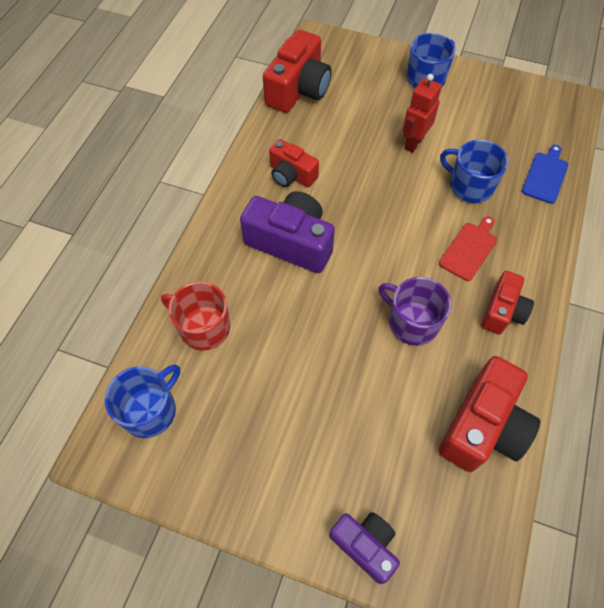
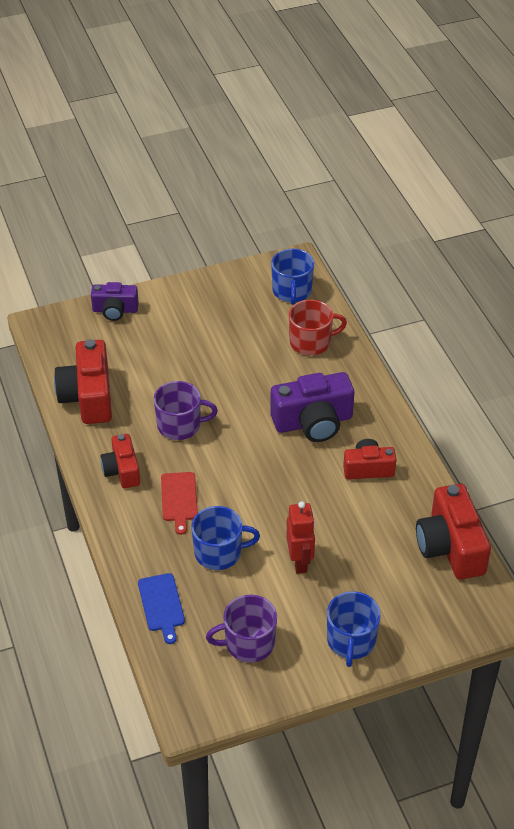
camera: 140 degrees right, 15 degrees down
none -> purple mug [206,595,277,663]

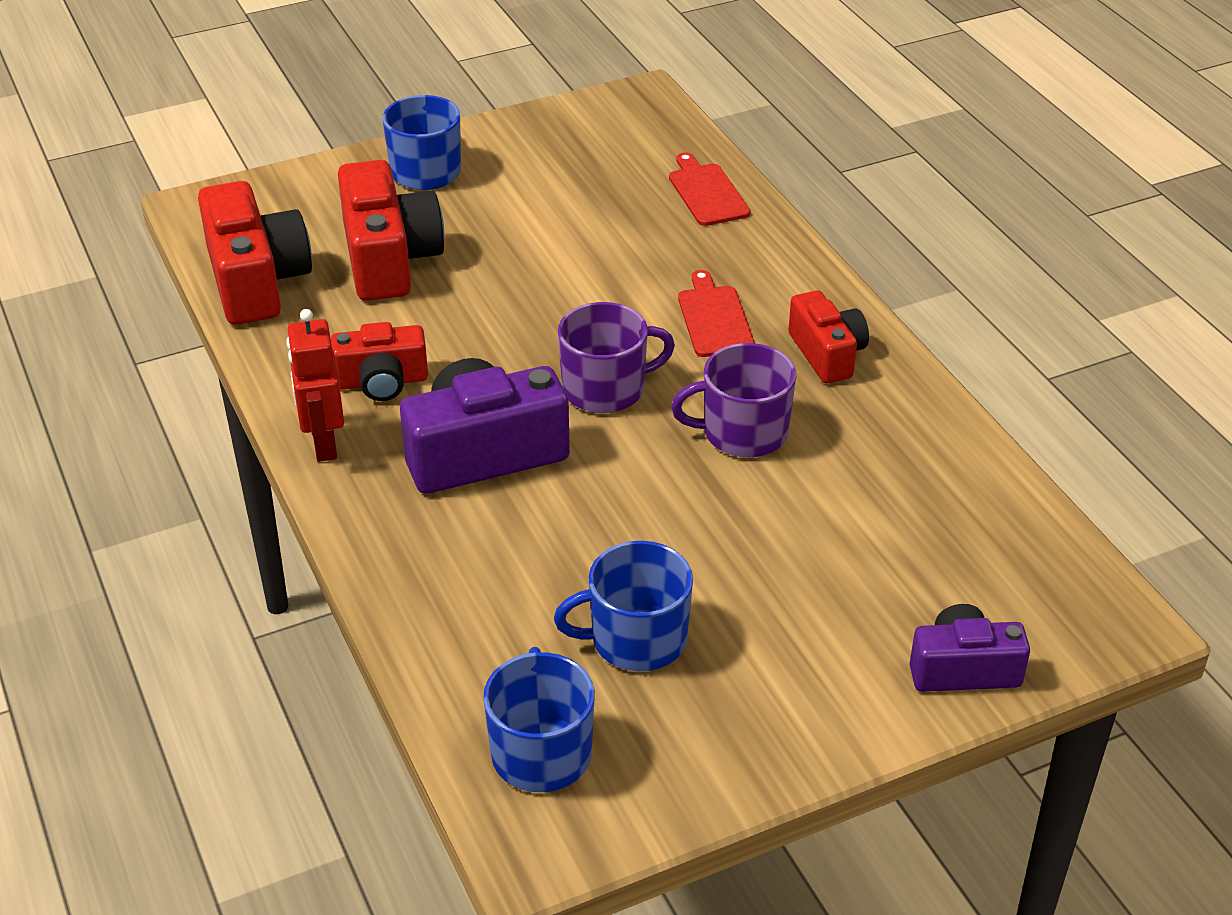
camera: 175 degrees right, 5 degrees down
red camera [54,339,112,424] -> red camera moved to [338,160,444,301]
blue cutting board [138,573,185,644] -> red cutting board [669,152,750,226]
blue mug [191,506,260,570] -> blue mug moved to [554,541,693,671]
purple mug [206,595,277,663] -> purple mug moved to [558,302,675,413]
red robot [286,501,315,574] -> red robot moved to [286,309,344,462]
red mug [289,300,347,356] -> none

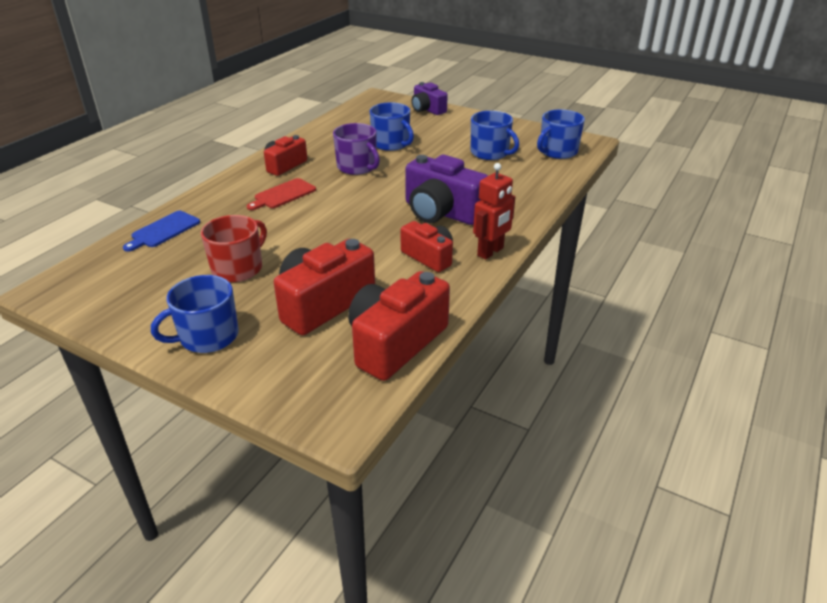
camera: 125 degrees left, 5 degrees down
purple mug [558,302,675,413] -> none
red cutting board [669,152,750,226] -> blue cutting board [123,211,200,252]
none -> red mug [201,215,267,282]
none -> blue mug [370,102,414,151]

